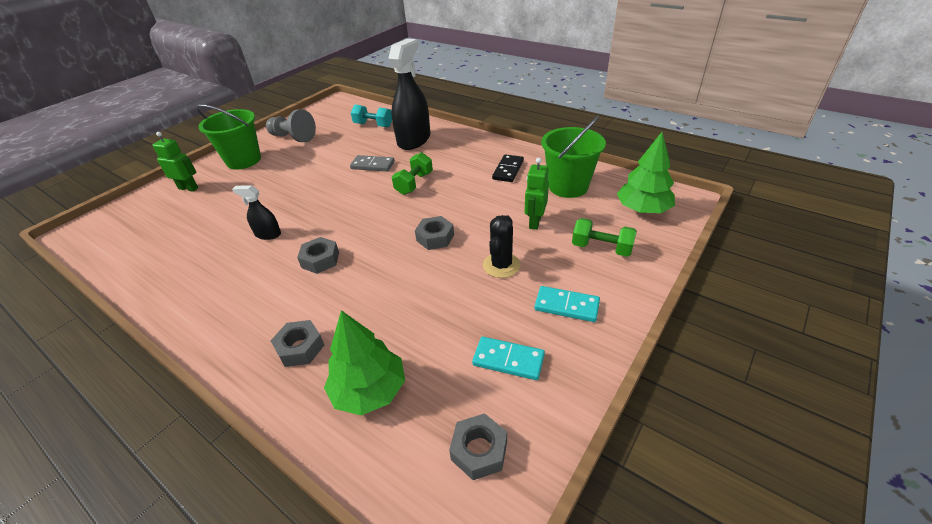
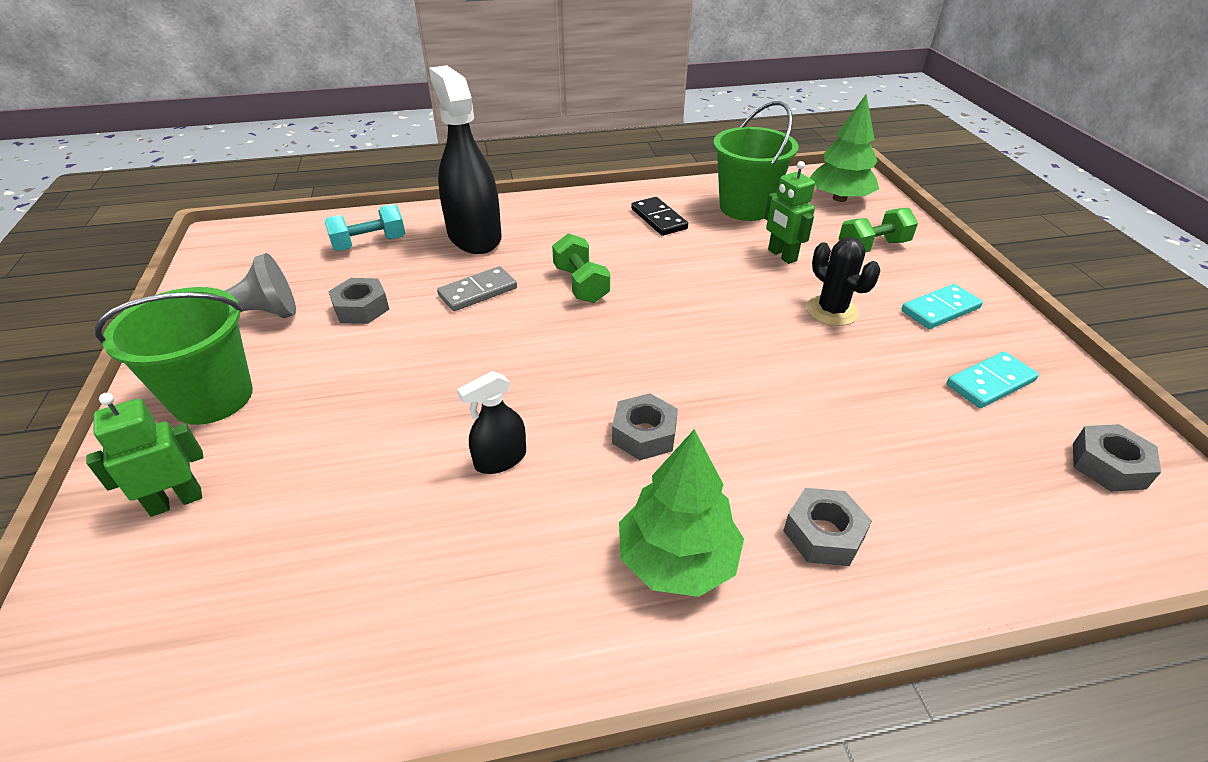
camera: 50 degrees left, 0 degrees up
green tree [324,310,405,415] -> green tree moved to [619,429,744,597]
grey nut [415,216,454,250] -> grey nut moved to [328,278,389,324]

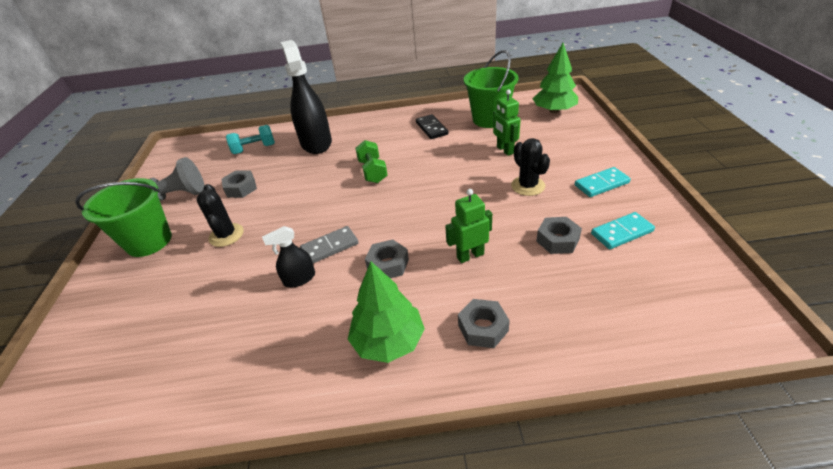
camera: 10 degrees right, 0 degrees up
green robot [86,393,203,517] -> green robot moved to [445,189,492,263]
grey domino [437,266,517,311] -> grey domino moved to [300,226,359,263]
green dumbbell [839,208,918,253] -> none
grey nut [1073,424,1161,491] -> grey nut moved to [536,217,582,254]
none -> black cactus [197,184,244,247]

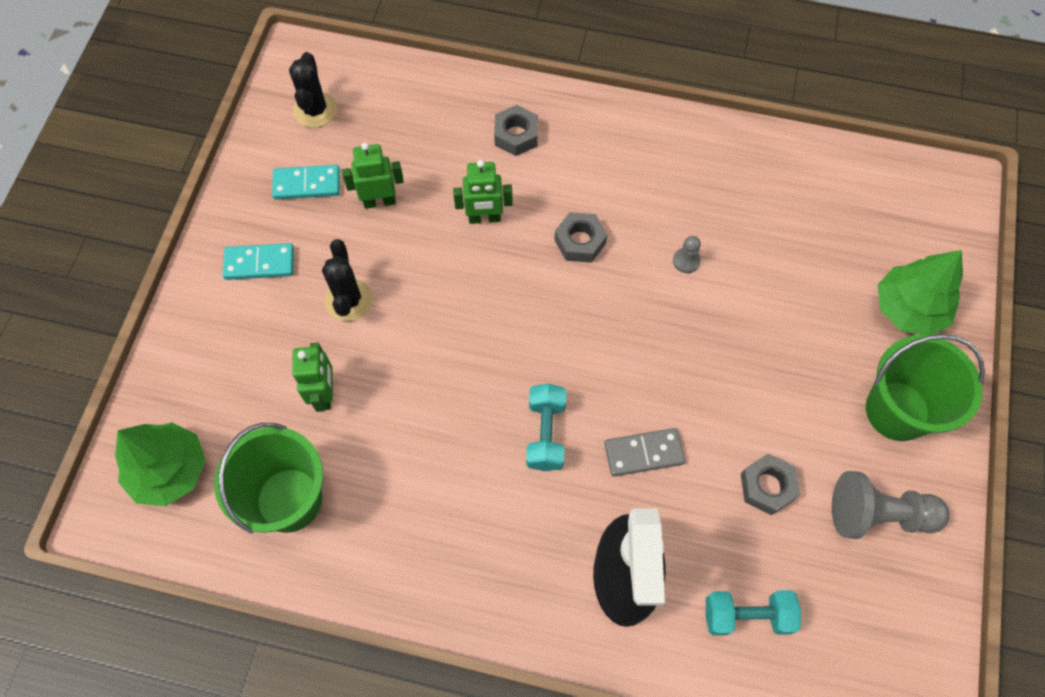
camera: 165 degrees left, 25 degrees up
black cactus [197,184,244,247] -> black cactus moved to [289,52,337,128]
black spray bottle [262,226,315,287] -> grey pawn [673,236,701,273]
grey domino [300,226,359,263] -> grey domino moved to [604,428,685,477]
green tree [348,262,425,363] -> green tree moved to [878,250,963,336]
green dumbbell [355,140,388,183] -> turquoise dumbbell [526,384,567,471]
black domino [416,114,448,139] -> none
grey nut [536,217,582,254] -> green robot [342,143,404,209]

